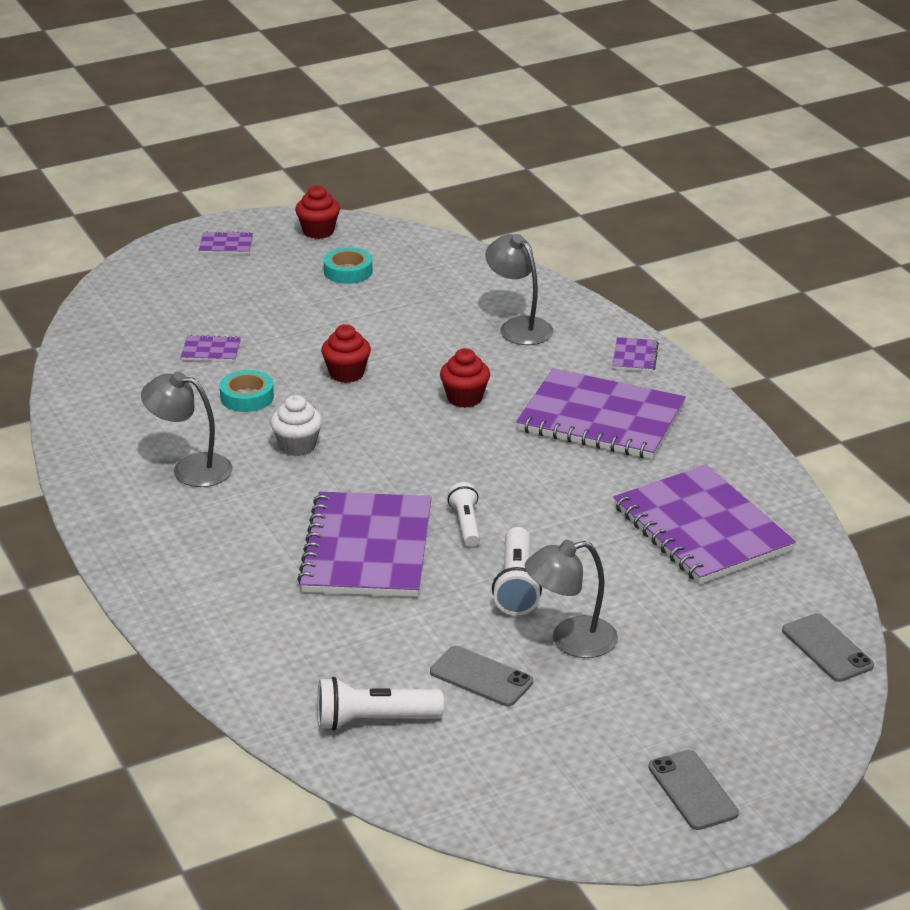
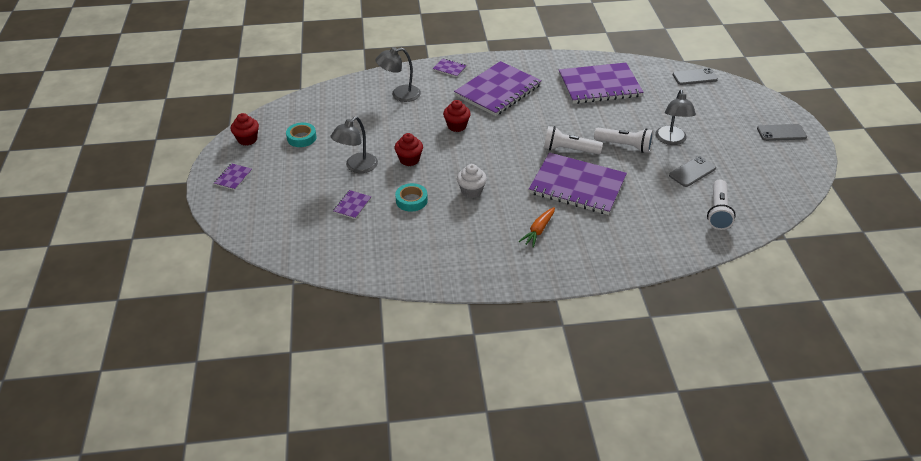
camera: 70 degrees left, 10 degrees up
grey lamp [141,371,233,487] -> grey lamp moved to [331,117,378,173]
white flashlight [448,482,480,547] -> white flashlight [544,126,603,154], size x1.50
none -> orange carrot [519,207,555,248]

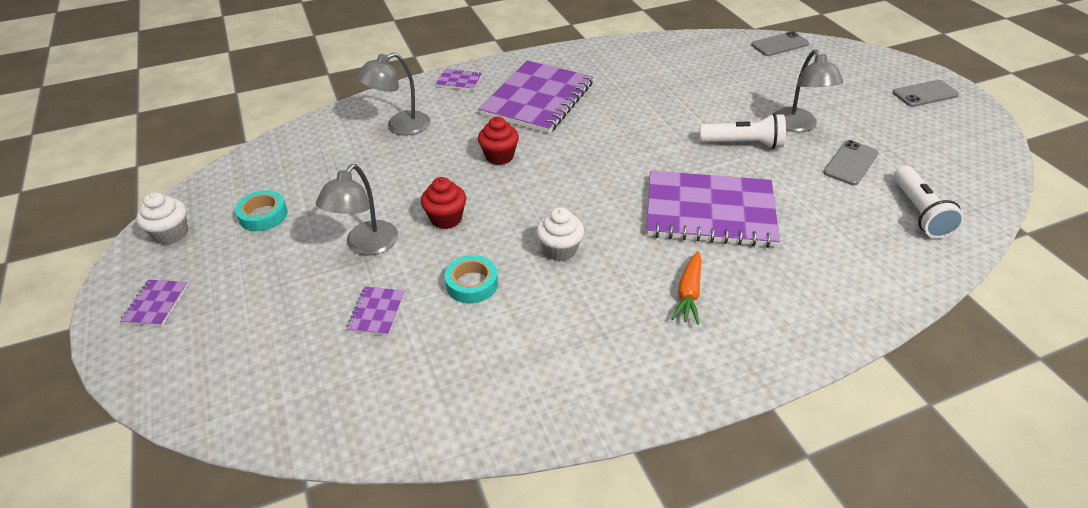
camera: 15 degrees left, 0 degrees up
red cupcake [231,113,259,146] -> white cupcake [136,192,188,245]
white flashlight [544,126,603,154] -> none
purple notebook [559,63,643,104] -> none

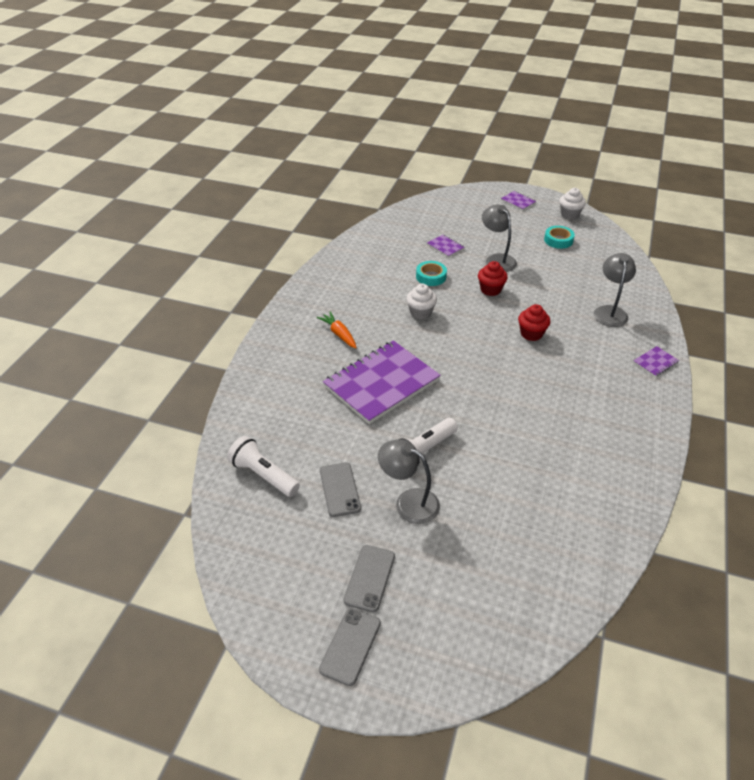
camera: 130 degrees right, 0 degrees up
purple notebook [479,61,593,134] -> none
grey phone [751,31,809,56] -> grey phone moved to [344,545,395,612]

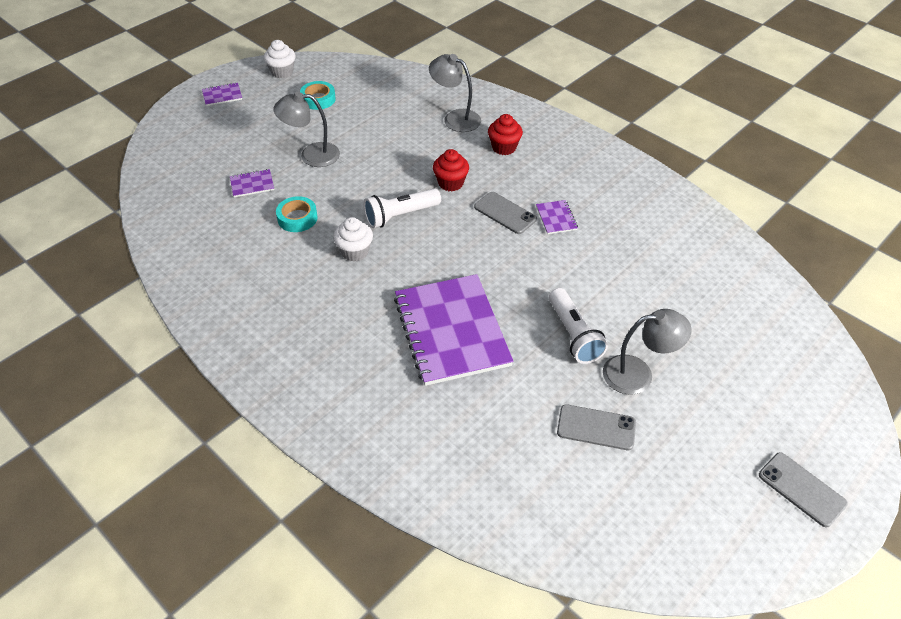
camera: 65 degrees left, 5 degrees up
white flashlight [227,436,300,497] -> white flashlight moved to [364,188,441,228]
orange carrot [317,311,357,348] -> none
grey phone [344,545,395,612] -> grey phone moved to [474,192,537,234]
grey lamp [378,439,440,524] -> grey lamp turned 150 degrees counterclockwise [603,309,692,395]
red cupcake [478,261,508,296] -> red cupcake moved to [488,114,523,155]
purple notebook [633,346,679,377] -> purple notebook moved to [536,200,578,234]

